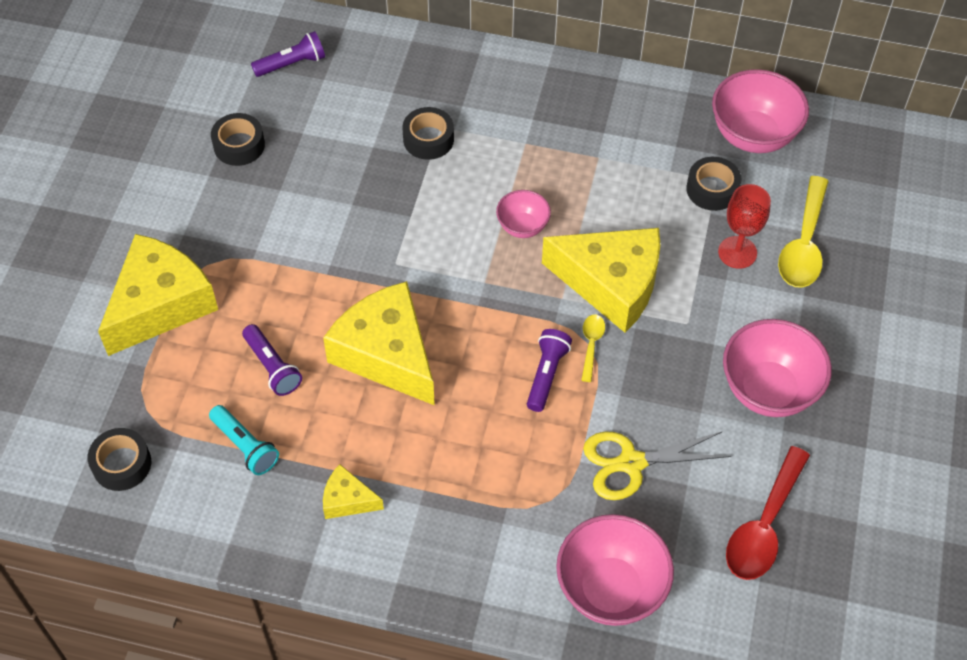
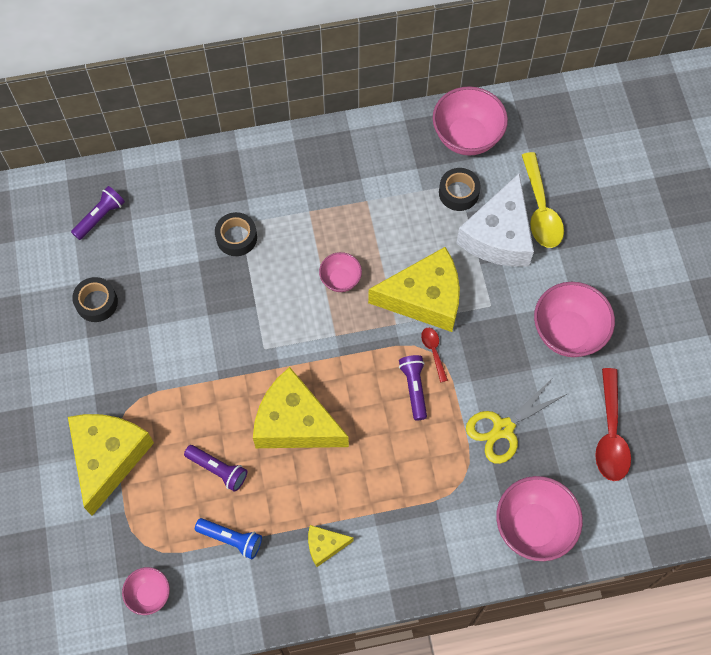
camera: 25 degrees left, 10 degrees up
black tape [88,428,151,491] -> pink bowl [122,567,170,615]
turquoise flashlight [209,405,279,475] -> blue flashlight [195,518,262,559]
yellow spoon [581,315,605,382] -> red spoon [421,328,448,382]
red goblet [718,184,771,269] -> white cheese [457,173,534,267]

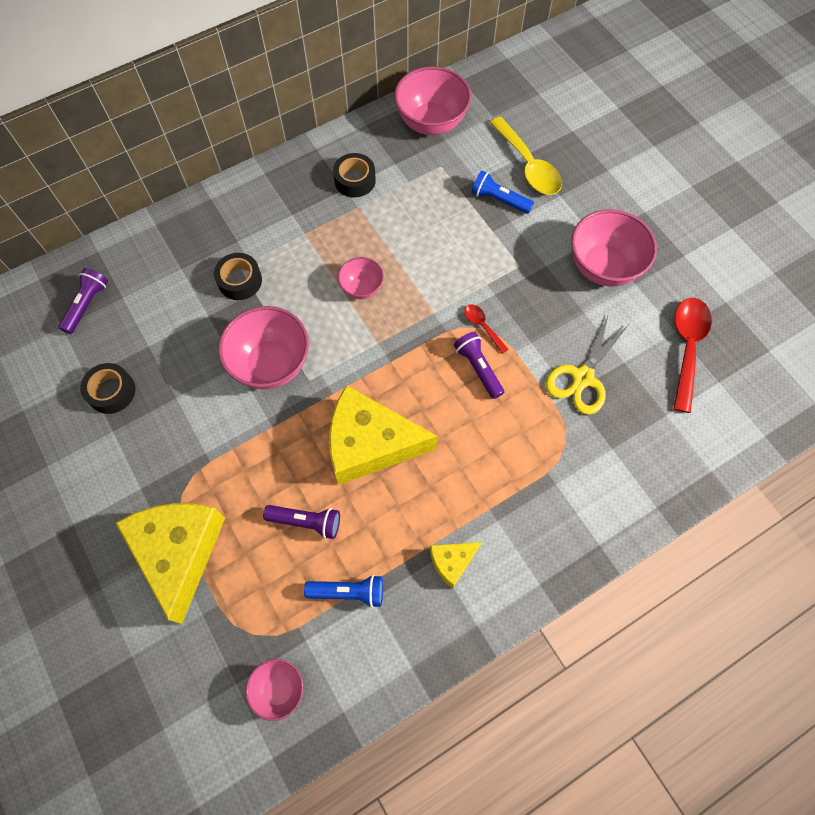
camera: 20 degrees left, 0 degrees up
yellow cheese [368,247,460,332] -> none
black tape [439,168,480,211] -> black tape moved to [333,153,376,198]
white cheese [457,173,534,267] -> blue flashlight [471,171,534,214]
pink bowl [496,476,583,561] -> pink bowl moved to [218,306,309,389]
red spoon [595,368,631,481] -> red spoon turned 150 degrees counterclockwise [674,298,712,413]

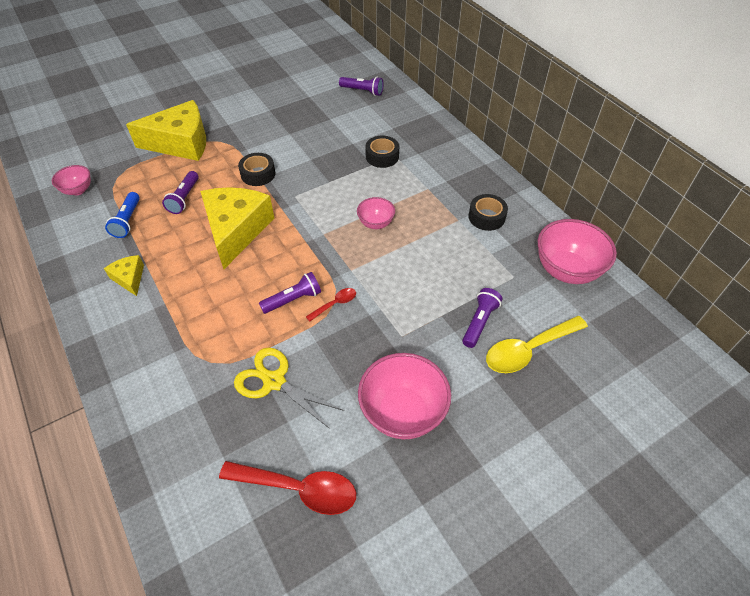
camera: 90 degrees right, 15 degrees down
black tape [80,363,136,414] -> black tape moved to [238,153,275,186]
pink bowl [218,306,309,389] -> none
blue flashlight [471,171,534,214] -> purple flashlight [462,288,502,348]

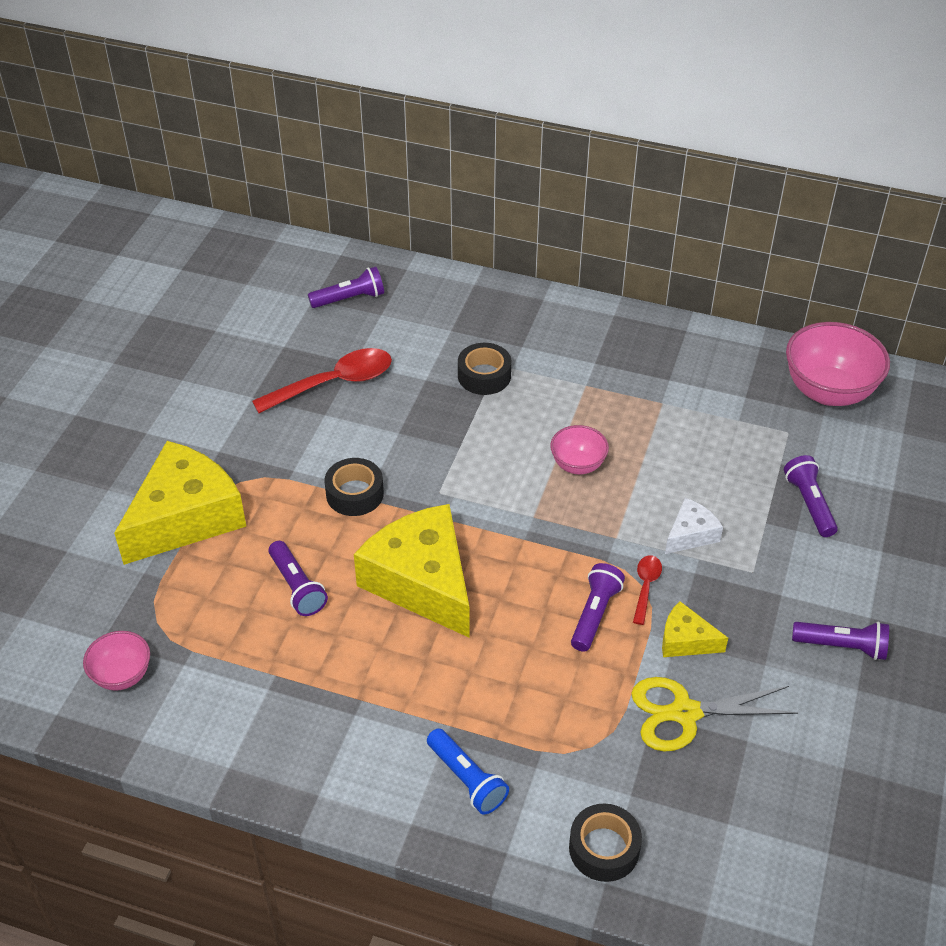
camera: 40 degrees left, 5 degrees down
yellow cheese [104,255,144,296] -> yellow cheese moved to [662,601,728,657]
blue flashlight [105,192,140,238] -> blue flashlight moved to [427,728,509,814]
red spoon [219,461,356,515] -> red spoon moved to [252,348,392,413]
pink bowl [358,353,451,439] -> purple flashlight [792,622,889,660]
black tape [468,194,508,231] -> black tape moved to [569,804,642,882]
yellow spoon [486,316,588,373] -> none
none -> white cheese [665,498,723,554]

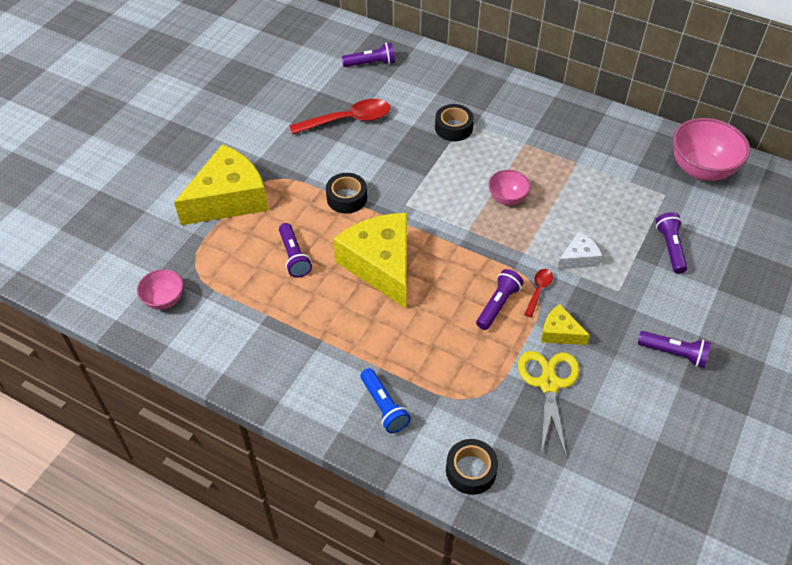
camera: 10 degrees right, 5 degrees up
yellow scissors [631,677,798,751] -> yellow scissors turned 90 degrees clockwise [518,351,579,457]

